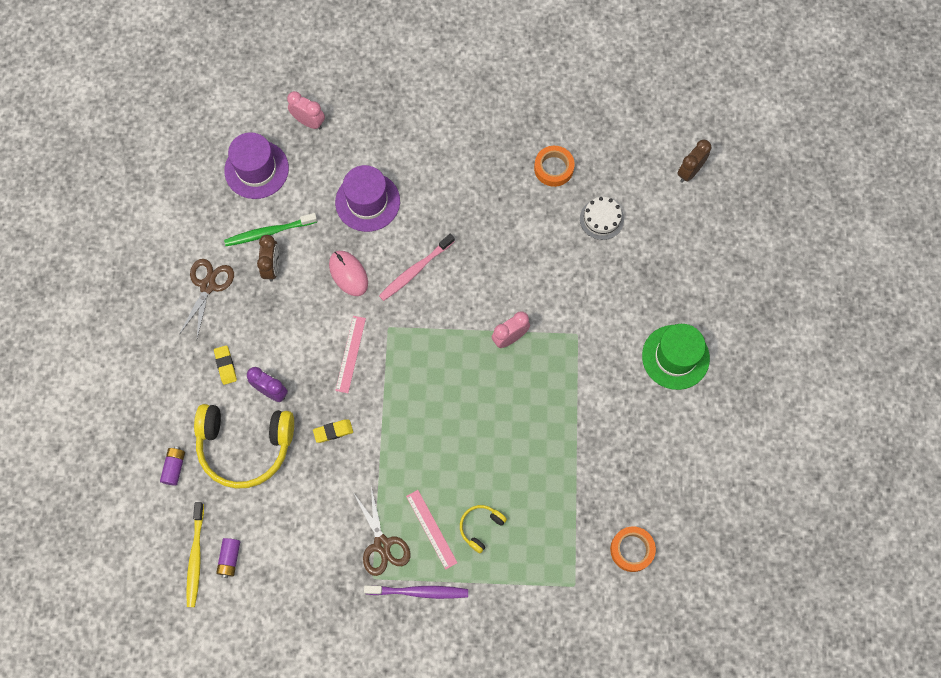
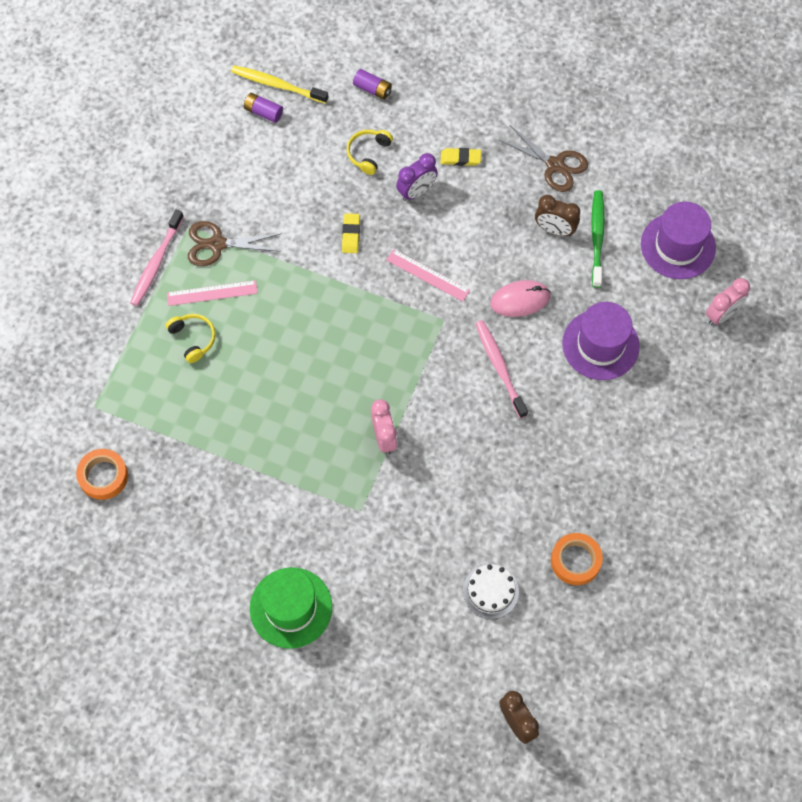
camera: 110 degrees right, 5 degrees down
yellow headphones [194,404,294,489] -> yellow headphones [347,130,393,175], size x0.46
purple toothbrush [364,585,468,599] -> pink toothbrush [130,210,184,306]

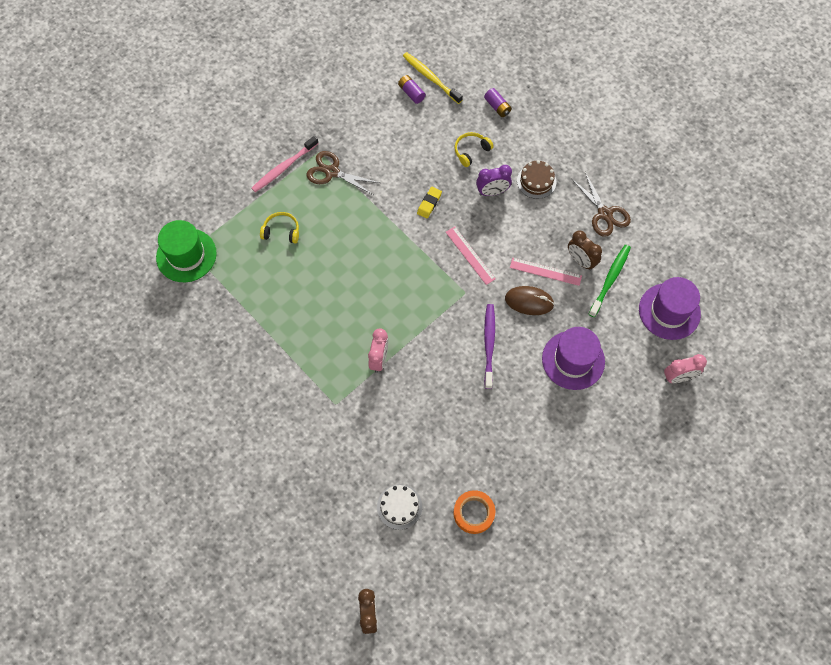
camera: 25 degrees right, 0 degrees up
orange tape [76,449,128,500] -> none
yellow headphones [166,314,216,363] -> yellow headphones turned 75 degrees counterclockwise [260,212,299,244]
pink ruler [167,280,258,306] -> pink ruler moved to [510,258,582,286]
green hat [250,568,332,648] -> green hat moved to [156,220,217,282]
yellow eraser [440,148,481,166] -> brown cake [517,160,556,199]
pink toothbrush [475,320,528,419] -> purple toothbrush [484,304,495,389]
pink mouse [490,280,551,317] -> brown mouse [505,286,555,315]

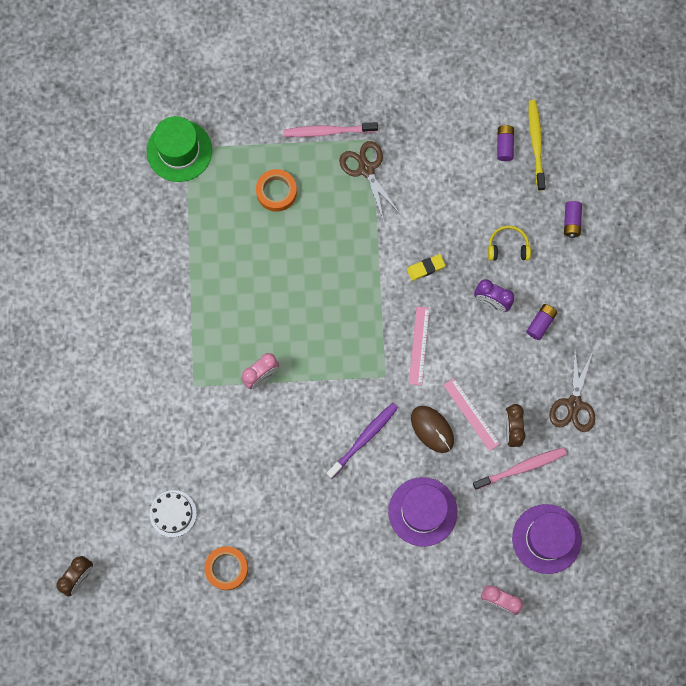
camera: 40 degrees right, 10 degrees up
yellow headphones [260,212,299,244] -> orange tape [256,169,297,212]
brown cake [517,160,556,199] -> purple battery [526,304,557,340]
green toothbrush [589,245,631,317] -> pink toothbrush [473,447,567,490]

